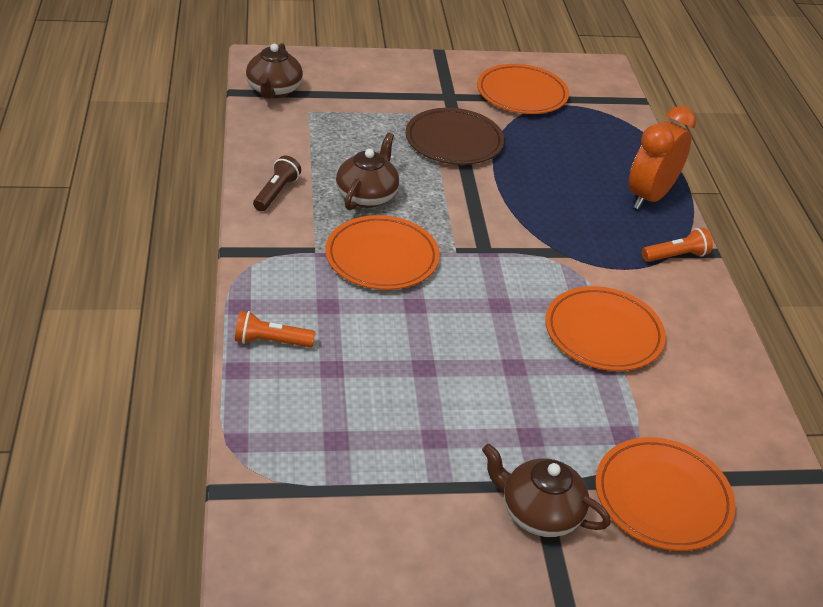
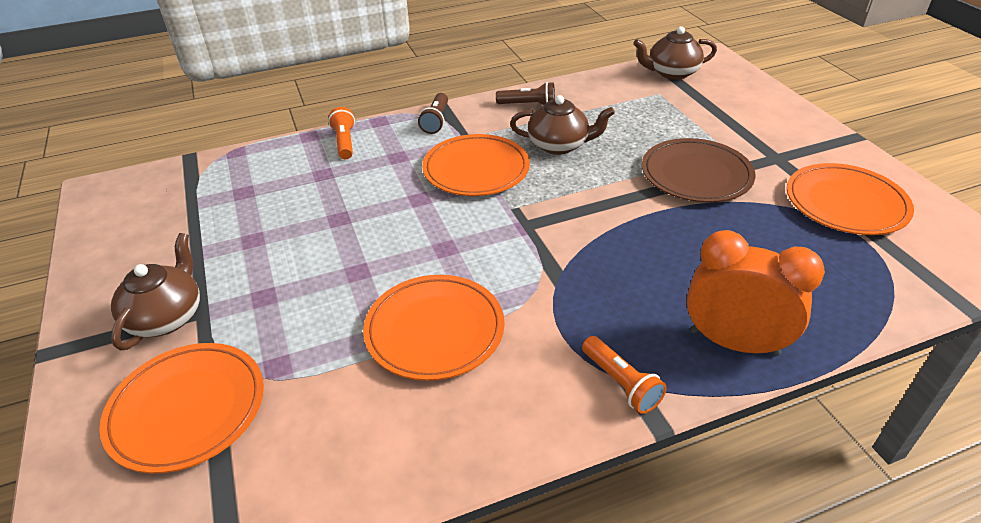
camera: 80 degrees right, 0 degrees up
none -> brown flashlight [418,93,448,134]

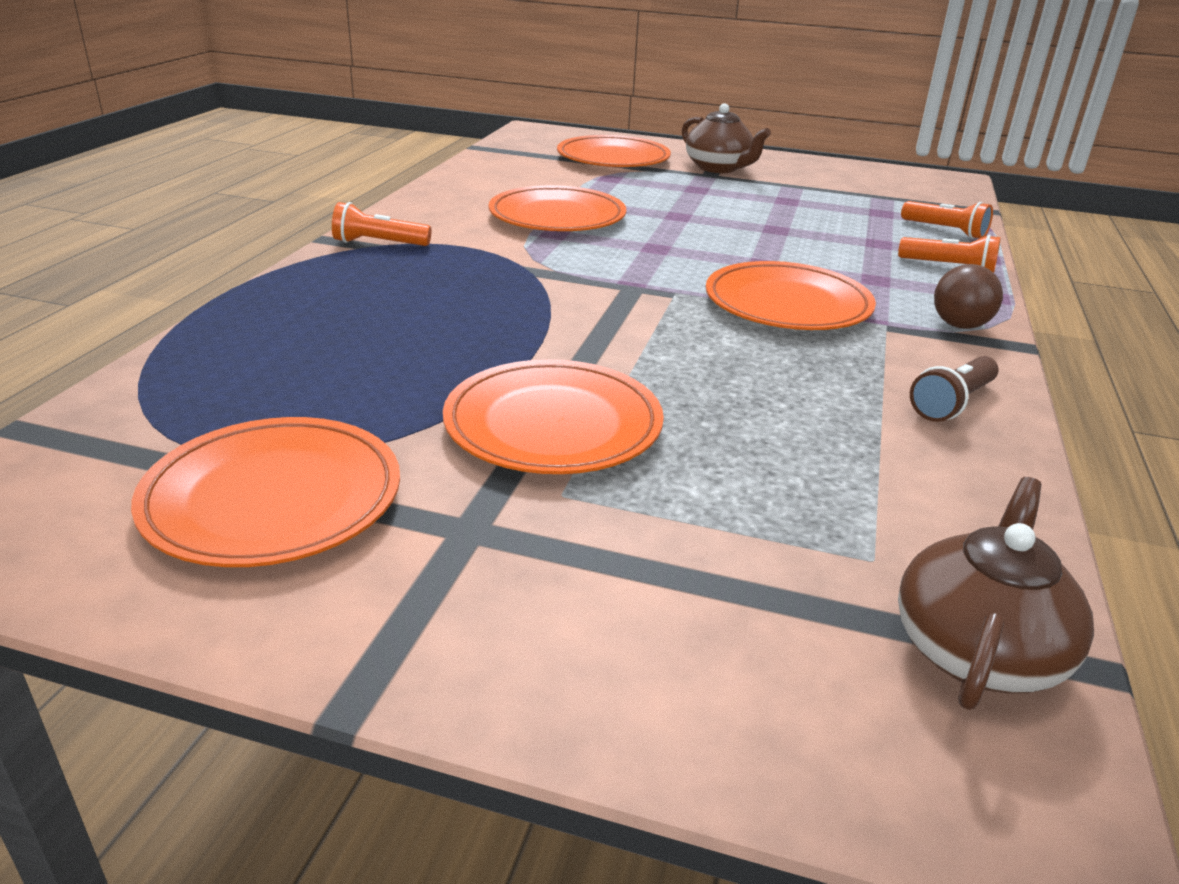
camera: 125 degrees right, 10 degrees down
brown flashlight [418,93,448,134] -> brown ball [934,264,1003,329]
brown teapot [510,95,615,155] -> none
brown plate [642,138,755,203] -> orange plate [443,359,664,474]
orange clock [687,230,825,356] -> none
none -> orange flashlight [901,201,993,239]

